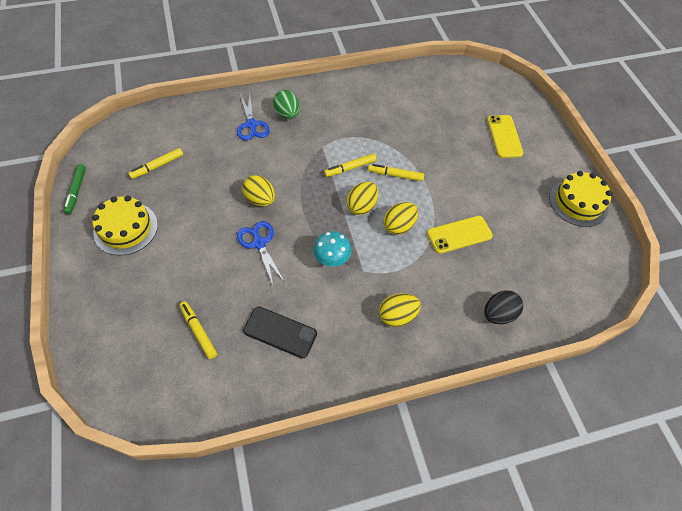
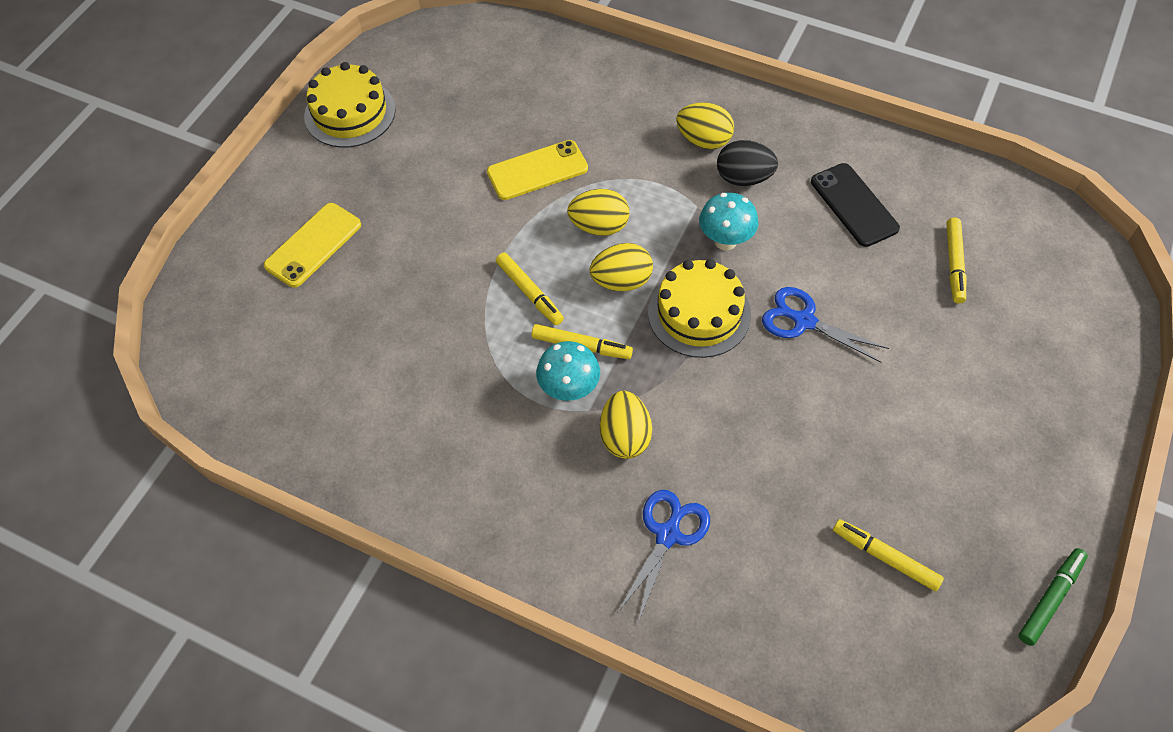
camera: 135 degrees left, 0 degrees up
yellow cake [92,195,158,255] -> yellow cake moved to [648,259,751,358]
yellow marker [128,148,183,179] -> yellow marker turned 150 degrees counterclockwise [833,519,944,591]
blue scissors [237,221,284,285] -> blue scissors turned 105 degrees clockwise [762,287,889,363]
yellow egg [242,175,275,206] -> yellow egg moved to [600,391,652,459]
green egg [273,90,299,119] -> none
yellow phone [427,216,493,254] -> yellow phone turned 45 degrees counterclockwise [487,140,588,200]
black egg [484,290,523,324] -> black egg moved to [717,140,778,186]
none -> turquoise mushroom [536,341,600,401]

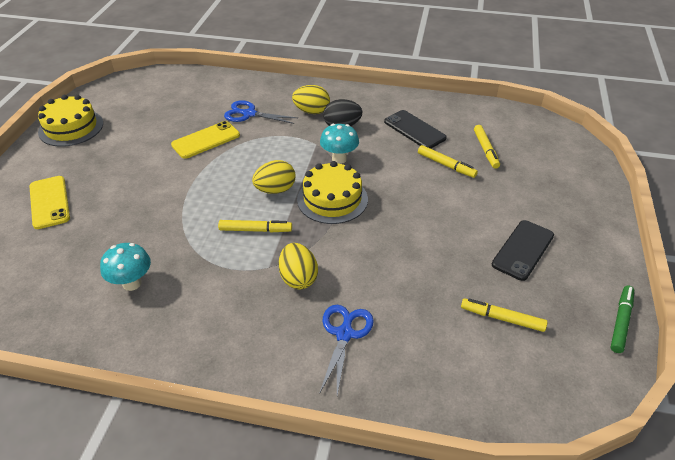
camera: 15 degrees left, 15 degrees down
yellow phone [264,203,361,288] -> yellow phone turned 45 degrees counterclockwise [30,176,70,229]
yellow marker [496,252,564,325] -> yellow marker moved to [418,145,478,178]
turquoise mushroom [536,341,600,401] -> turquoise mushroom moved to [100,243,151,291]
yellow egg [567,189,629,236] -> none
blue scissors [762,287,889,363] -> blue scissors moved to [224,100,297,124]
none -> black phone [492,220,554,281]

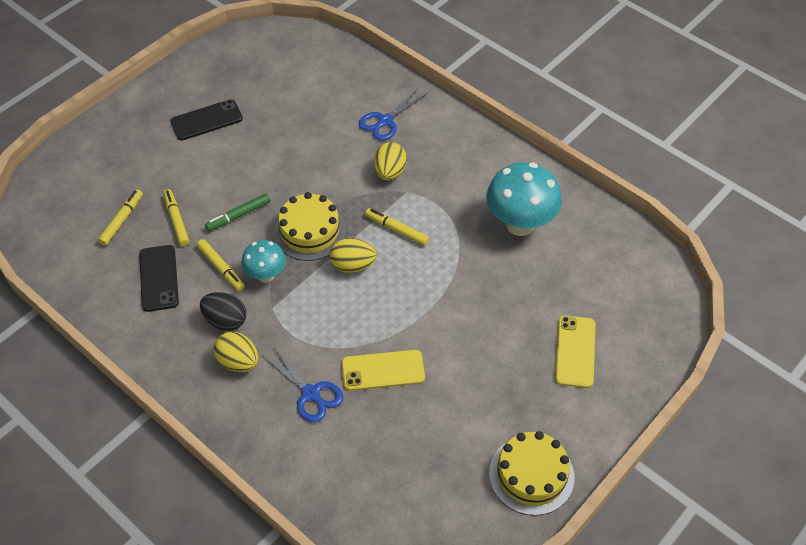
camera: 150 degrees left, 10 degrees up
turquoise mushroom [100,243,151,291] -> turquoise mushroom [486,162,562,236], size x1.74
yellow marker [461,298,548,332] -> yellow marker moved to [197,239,245,291]
green marker [611,286,634,353] -> green marker moved to [205,193,270,231]

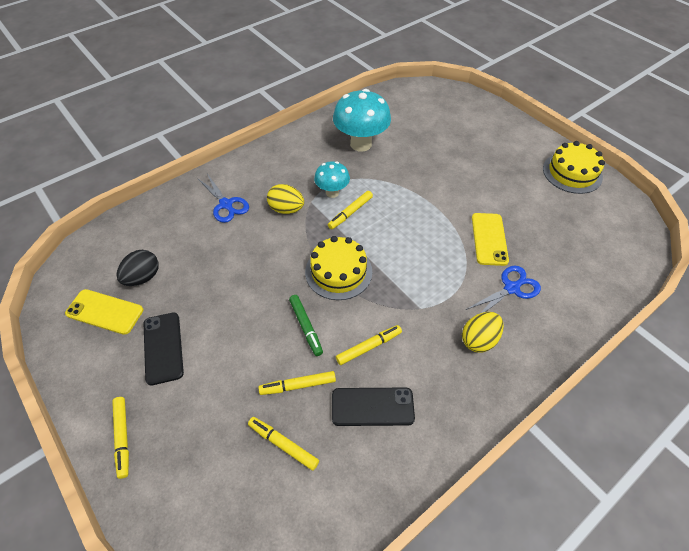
camera: 80 degrees left, 0 degrees up
black egg [200,292,246,331] -> black egg moved to [116,250,159,286]
turquoise mushroom [241,240,286,283] -> turquoise mushroom moved to [314,161,350,198]
yellow egg [329,238,376,273] -> none
yellow phone [555,315,596,388] -> yellow phone moved to [65,289,143,335]
none -> yellow marker [112,397,129,479]

